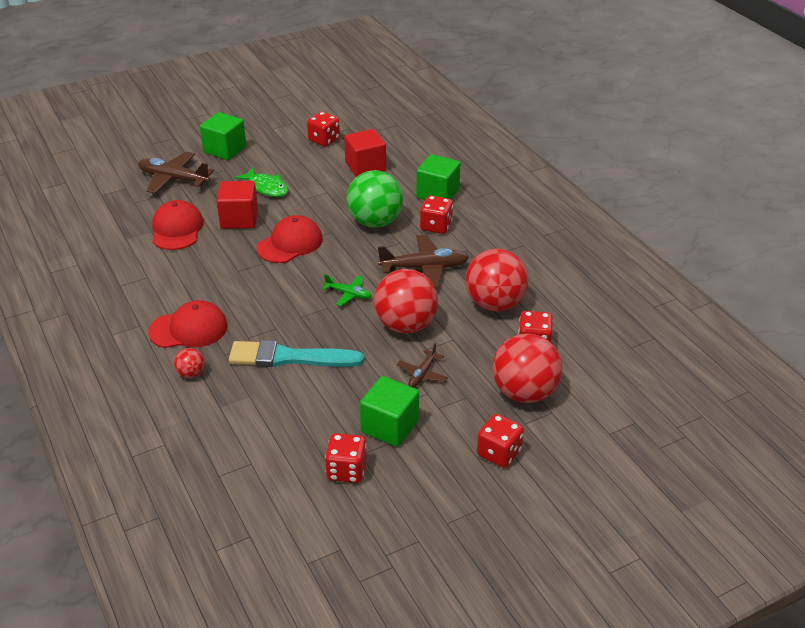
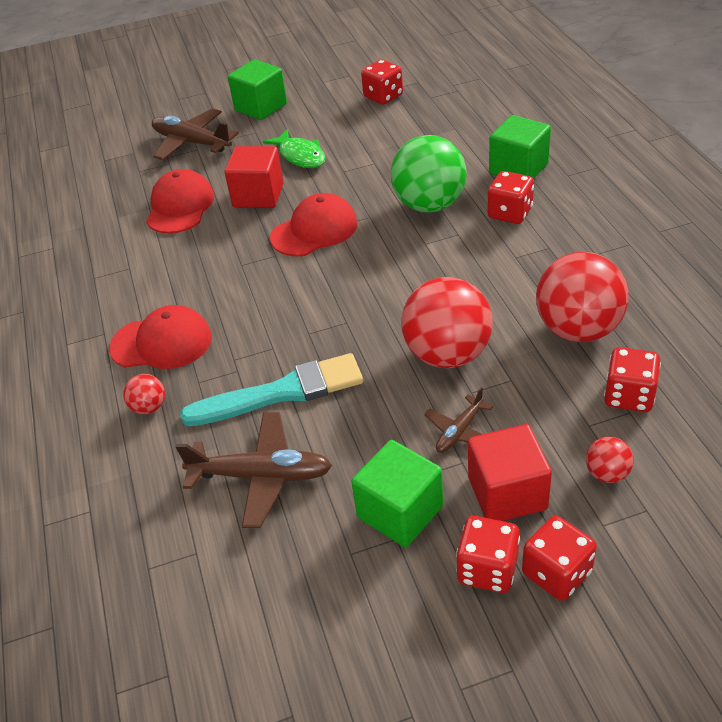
camera: 15 degrees right, 5 degrees up
turquoise brush [229,340,364,367] -> turquoise brush turned 150 degrees clockwise [180,353,363,426]
green plane [322,274,372,306] -> none
red dice [325,433,367,483] -> red dice moved to [456,516,520,593]
red cube [344,129,386,177] -> red cube moved to [468,424,552,521]
brown plane [378,235,469,288] -> brown plane moved to [176,412,332,528]
red ball [492,333,562,403] -> red ball [586,437,634,483], size x0.45

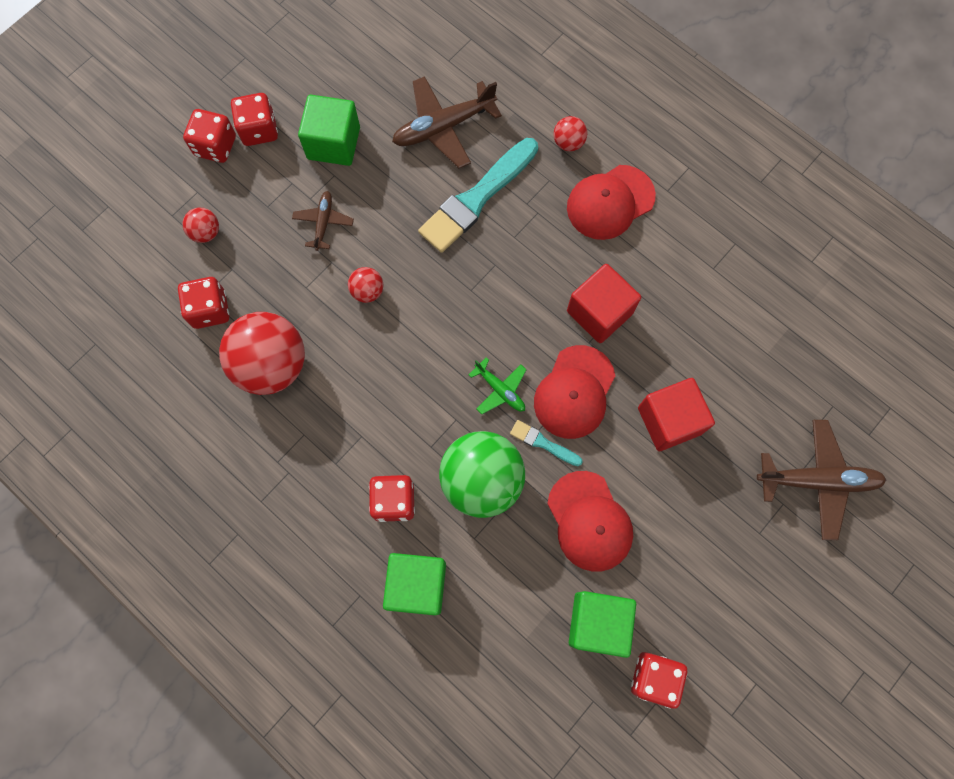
camera: 145 degrees right, 30 degrees up
red cap [146,169,215,234] -> red cap moved to [547,471,633,572]
green cube [228,59,287,120] -> green cube moved to [569,591,636,658]
green fish [263,129,326,168] -> none
red ball [401,277,493,368] -> red ball [348,267,383,303], size x0.45
red cube [468,424,552,521] -> red cube moved to [567,264,641,343]
none -> green plane [469,357,527,414]
none -> turquoise brush [510,420,583,466]

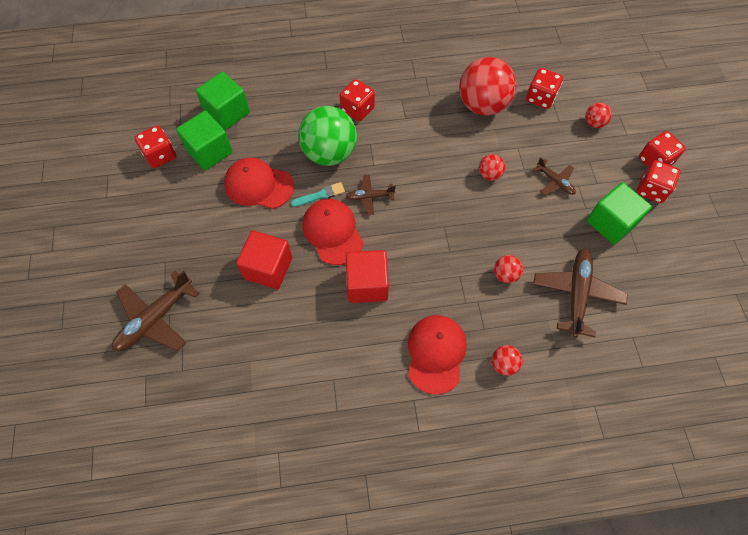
camera: 130 degrees right, 10 degrees down
green cube [383,553,446,615] -> green cube moved to [196,72,250,130]
turquoise brush [418,138,538,253] -> red ball [494,255,523,283]
green plane [469,357,527,414] -> brown plane [346,175,396,215]

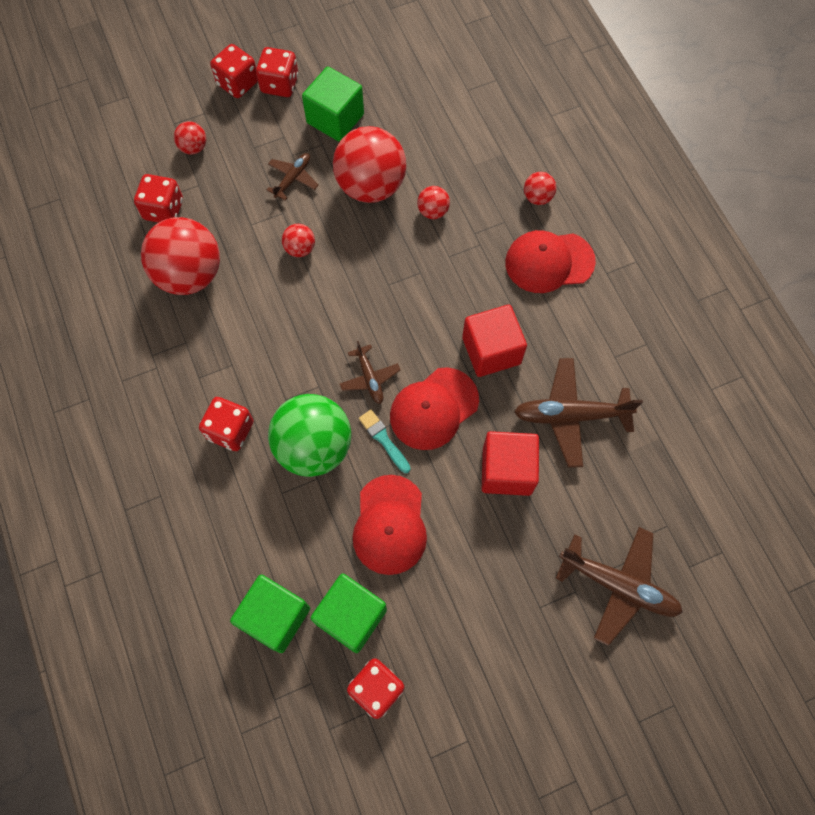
camera: 105 degrees left, 5 degrees up
brown plane [533,248,628,338] -> brown plane moved to [514,358,643,468]
none -> red ball [333,126,406,203]

